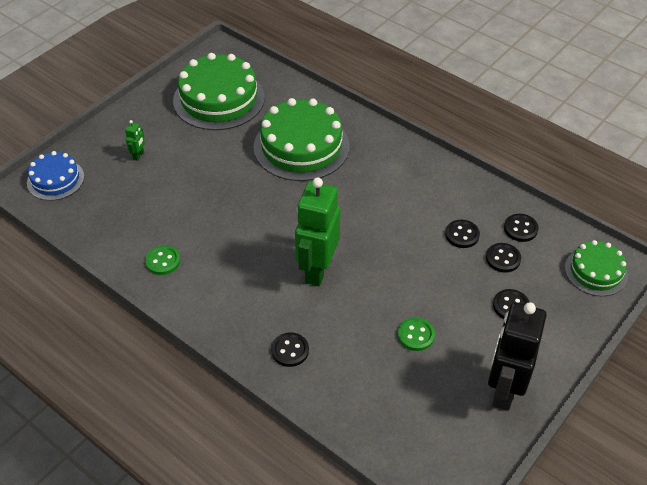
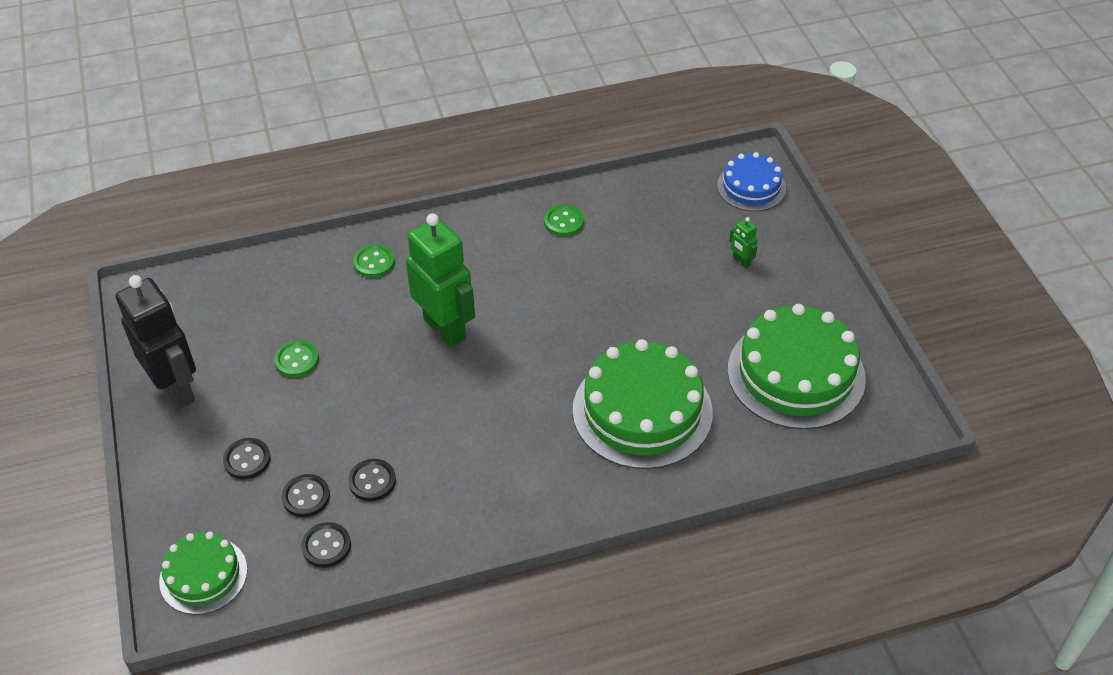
camera: 125 degrees right, 0 degrees up
black button [271,332,309,367] -> green button [353,244,395,278]

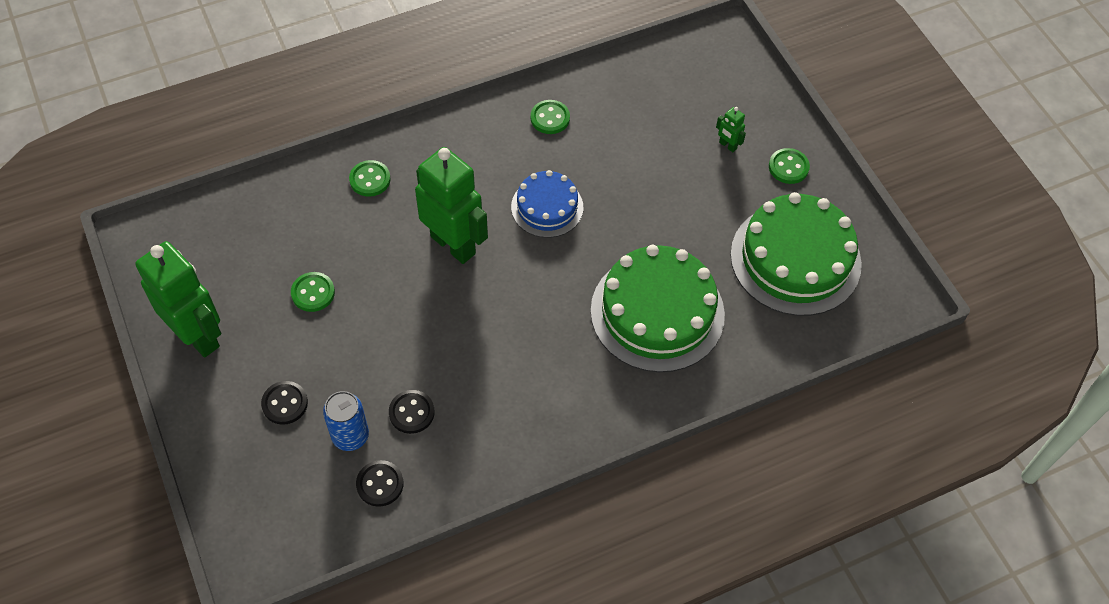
camera: 10 degrees left, 10 degrees up
black robot [115,275,196,409] -> green robot [135,241,221,357]
green cake [159,531,248,615] -> none
black button [282,474,330,517] -> blue can [323,391,369,451]
blue cake [717,152,786,211] -> blue cake moved to [511,170,583,238]
none -> green button [769,148,810,184]

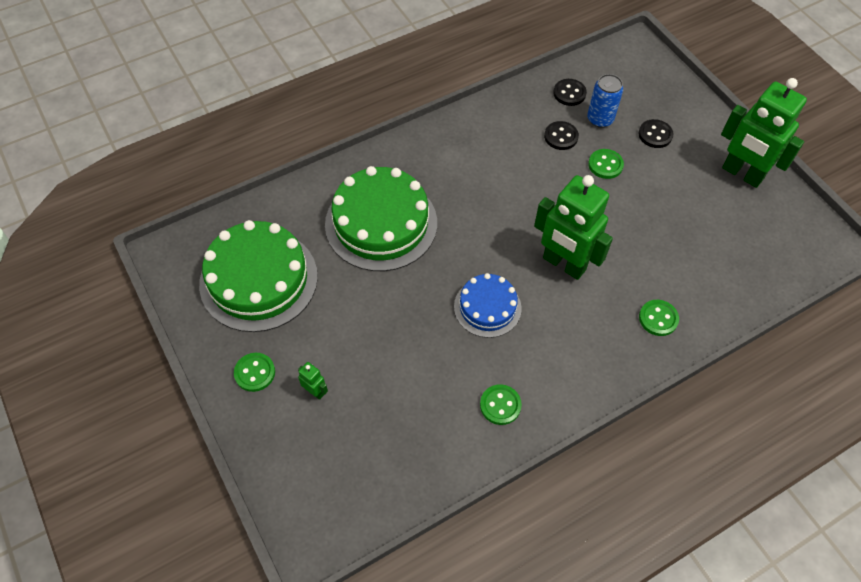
camera: 175 degrees right, 0 degrees up
green button [291,272,335,312] -> green button moved to [588,149,624,179]

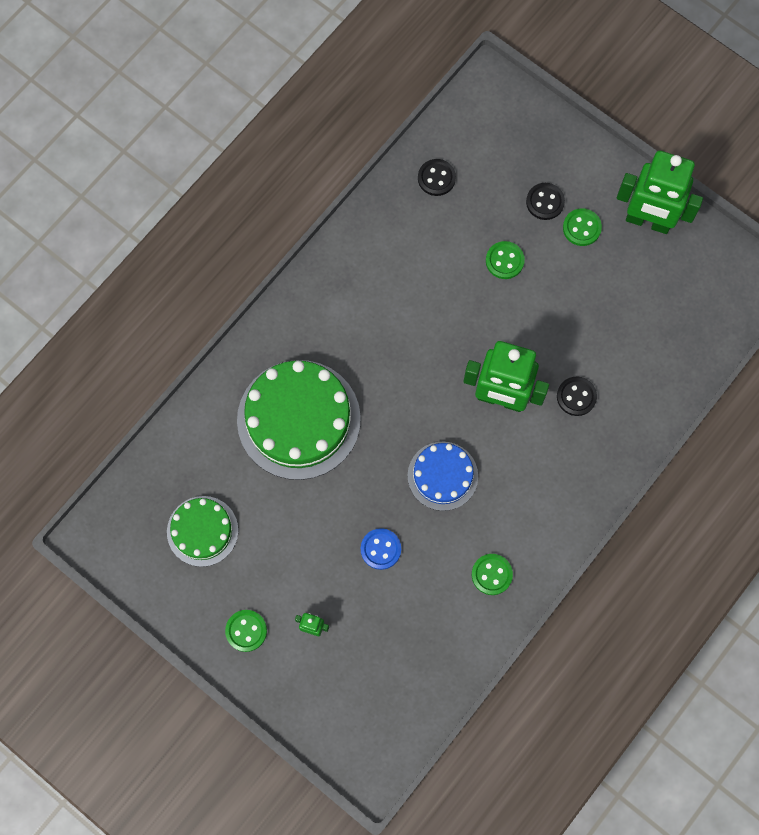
camera: 20 degrees left, 15 degrees up
green cake [199,220,318,332] -> green cake [167,496,238,567], size x0.57
black button [544,121,579,150] -> black button moved to [557,377,597,416]
blue can [587,74,623,128] -> none
green button [639,300,679,336] -> green button moved to [563,208,602,246]
none -> blue button [361,528,401,570]

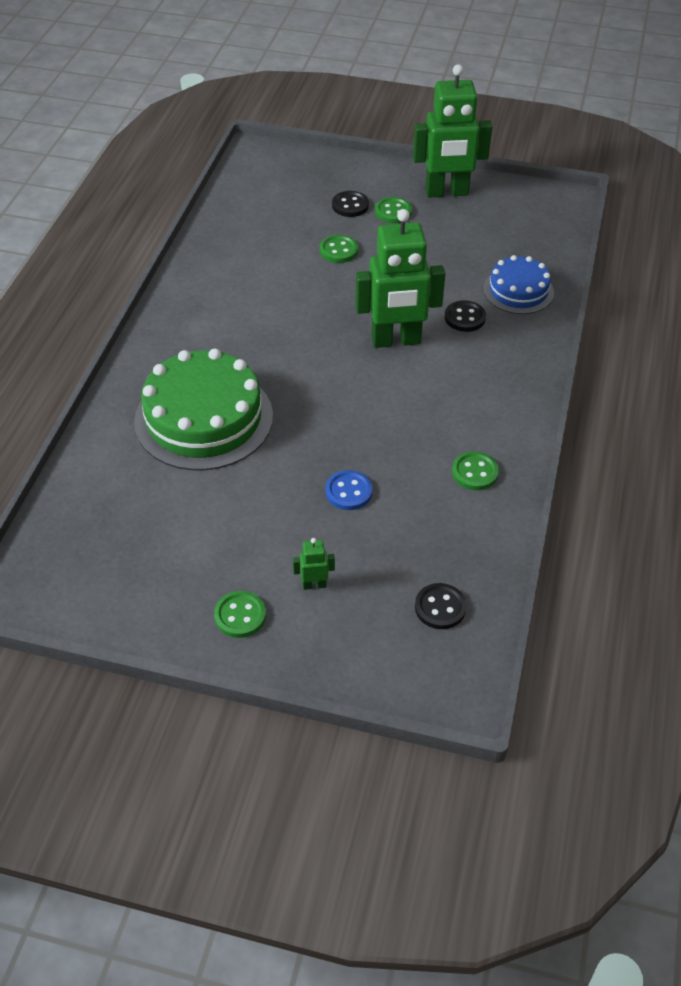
camera: 25 degrees left, 25 degrees down
green cake [167,496,238,567] -> none
blue cake [408,442,478,511] -> blue cake moved to [484,255,554,314]
black button [418,159,456,196] -> black button moved to [415,583,467,629]

